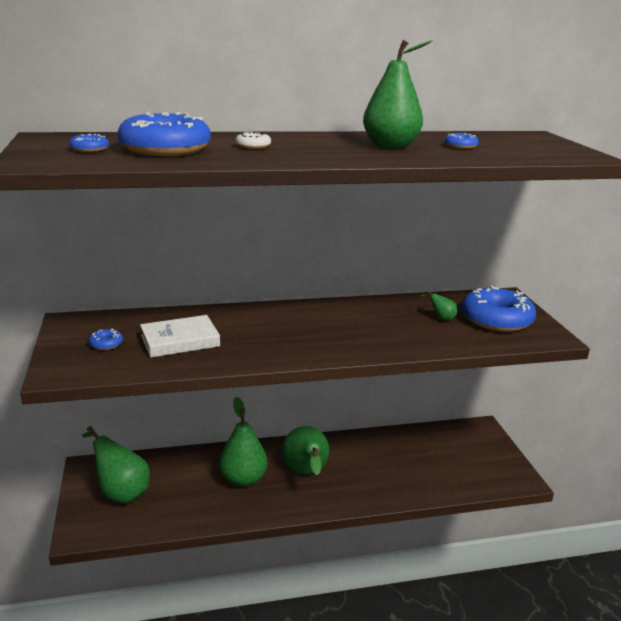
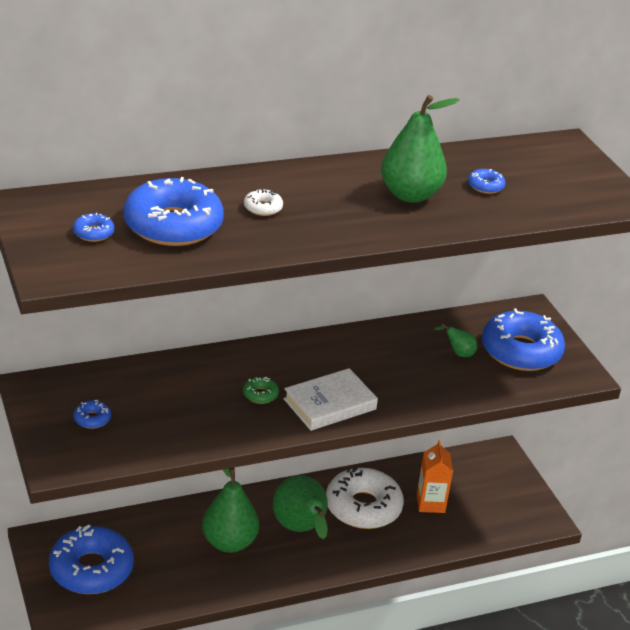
camera: 10 degrees left, 10 degrees up
green pear [82,426,150,504] -> blue donut [49,525,134,594]
white book [140,315,220,358] -> white book moved to [283,368,378,431]
none -> green donut [243,377,279,404]
none -> white donut [326,466,404,529]
none -> orange carton [417,440,453,513]

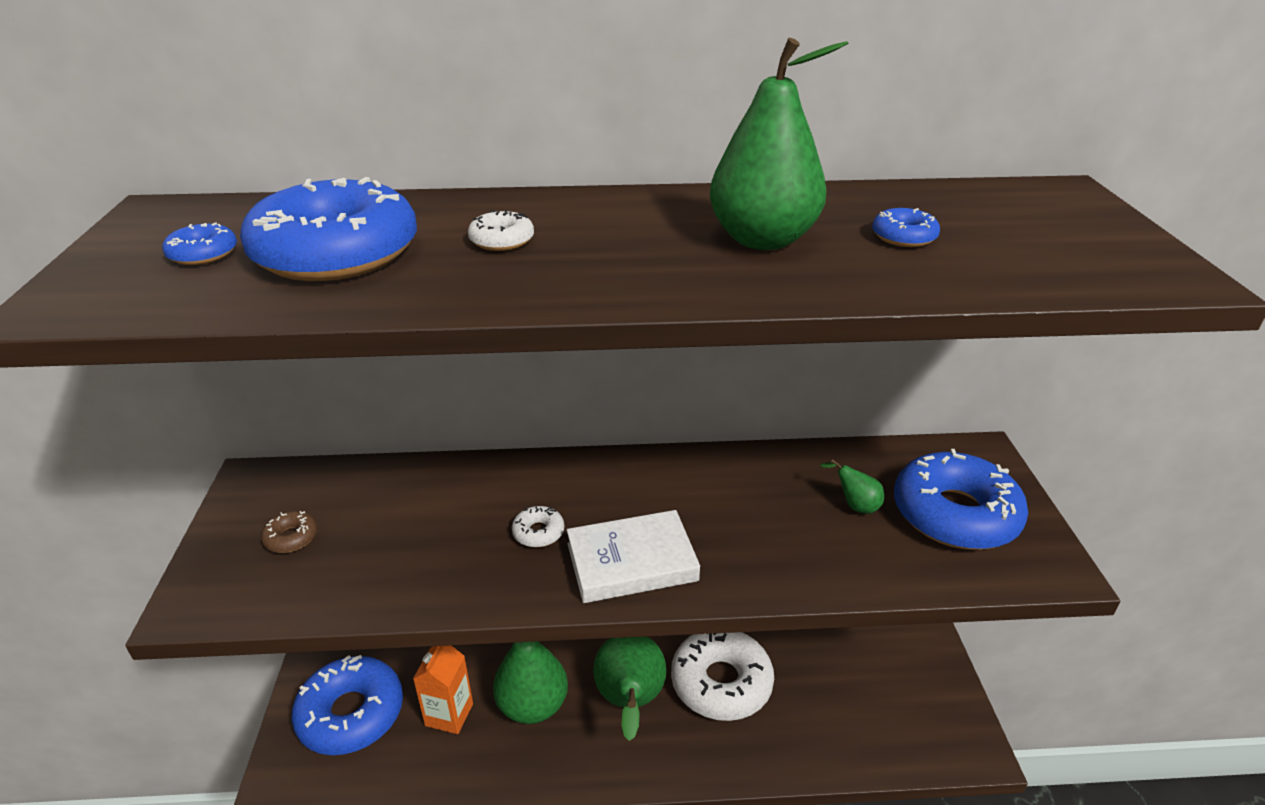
camera: 20 degrees right, 0 degrees up
blue donut [73,400,111,429] -> brown donut [261,511,317,553]
green donut [243,377,279,404] -> white donut [512,506,564,547]
orange carton [417,440,453,513] -> orange carton moved to [413,645,473,734]

